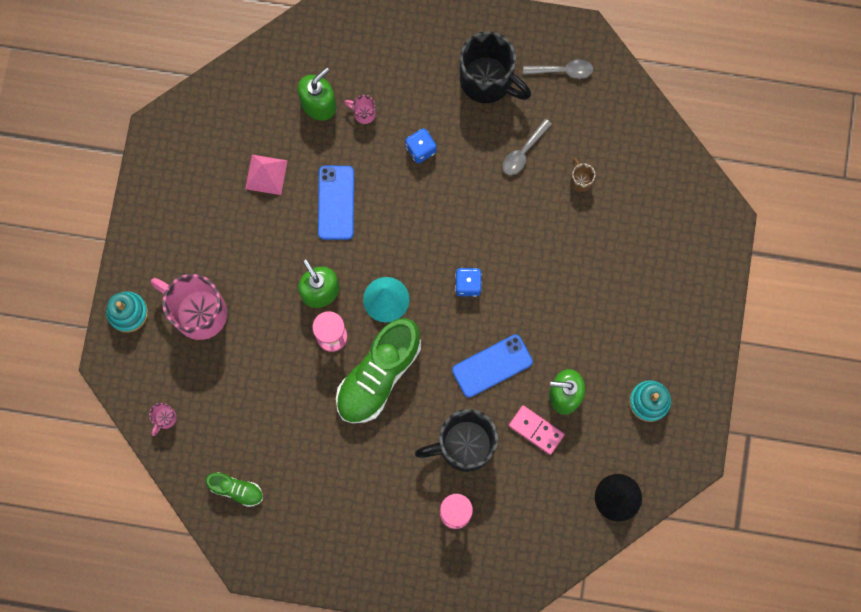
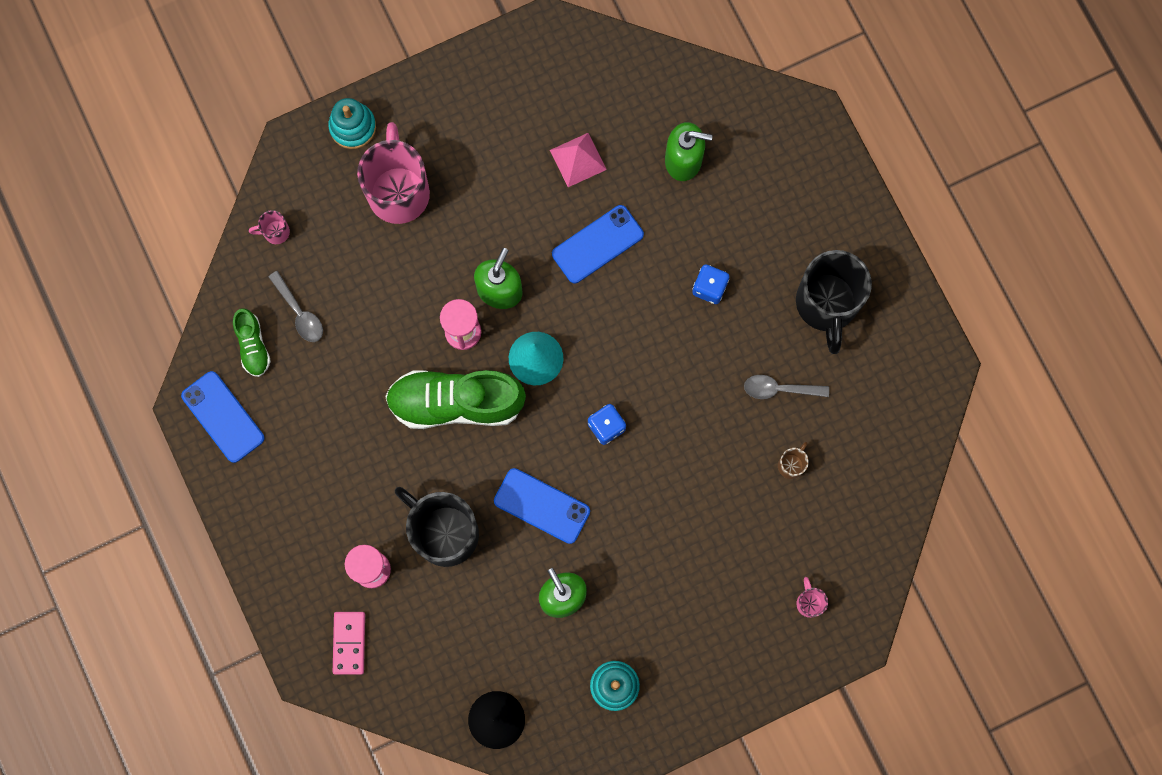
camera: 55 degrees right, 0 degrees up
pink mug [344,95,376,124] -> pink mug moved to [796,577,828,618]
pink domino [509,406,565,455] -> pink domino moved to [333,612,365,675]
grey spoon [523,59,593,79] -> grey spoon moved to [269,271,323,342]
none -> blue phone [181,371,265,463]

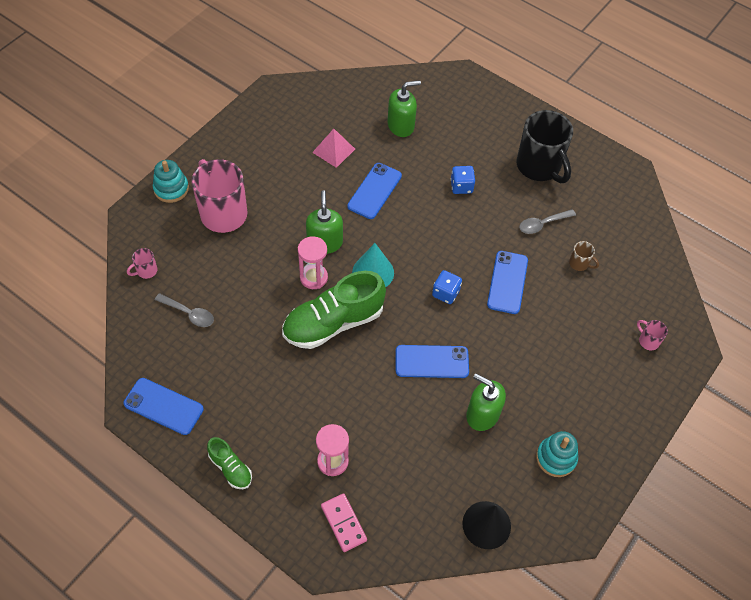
camera: 30 degrees left, 20 degrees down
green shoe [233,308,271,377] -> green shoe moved to [207,437,252,489]
black mug [395,487,479,567] -> none
brown mug [778,442,809,479] -> brown mug turned 120 degrees clockwise [569,241,599,271]
none -> blue phone [487,251,528,314]

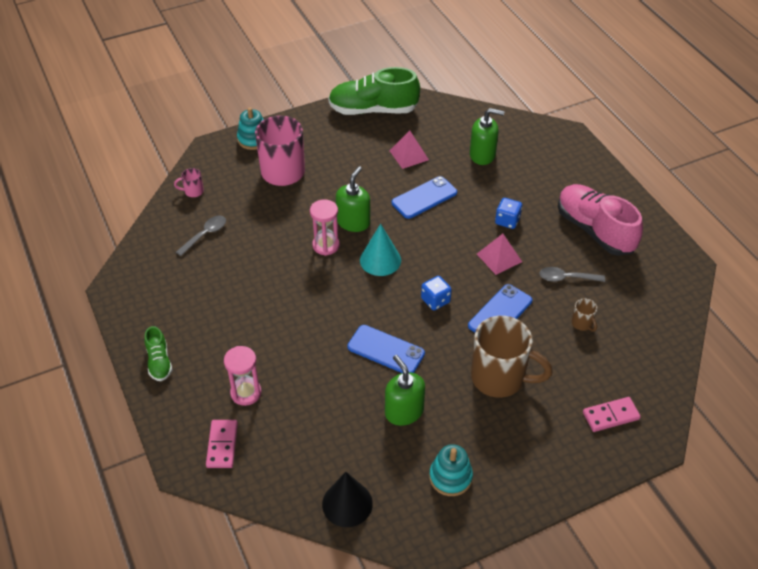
camera: 30 degrees right, 10 degrees down
blue phone [123,378,204,435] -> none
grey spoon [155,293,214,327] -> grey spoon turned 105 degrees counterclockwise [176,216,226,256]
green shoe [282,271,386,349] -> green shoe moved to [328,67,420,115]
black mug [517,110,573,183] -> pink shoe [558,184,643,256]
pink mug [637,320,668,350] -> pink domino [583,397,641,432]
none -> brown mug [471,316,553,398]
none -> pink pyramid [477,234,522,275]

